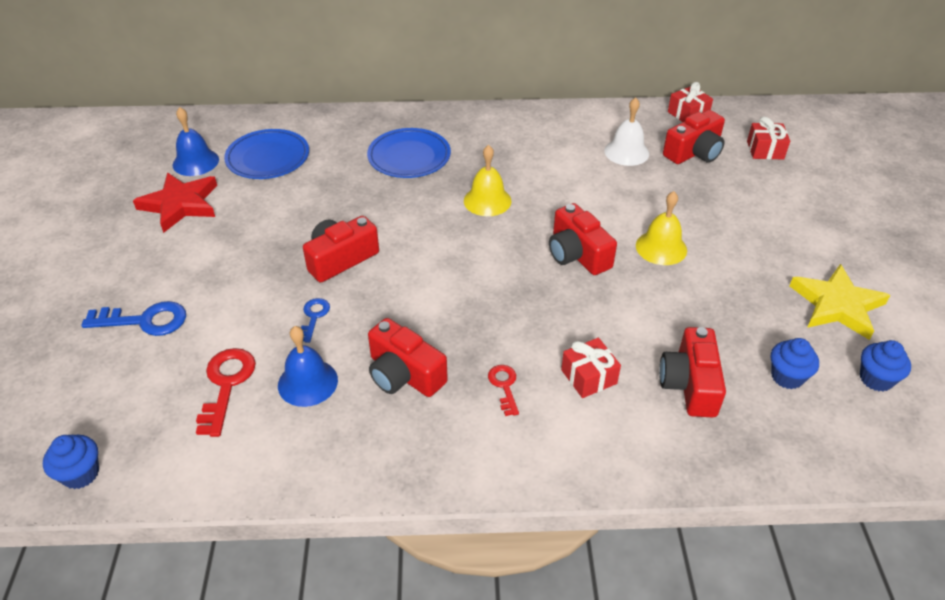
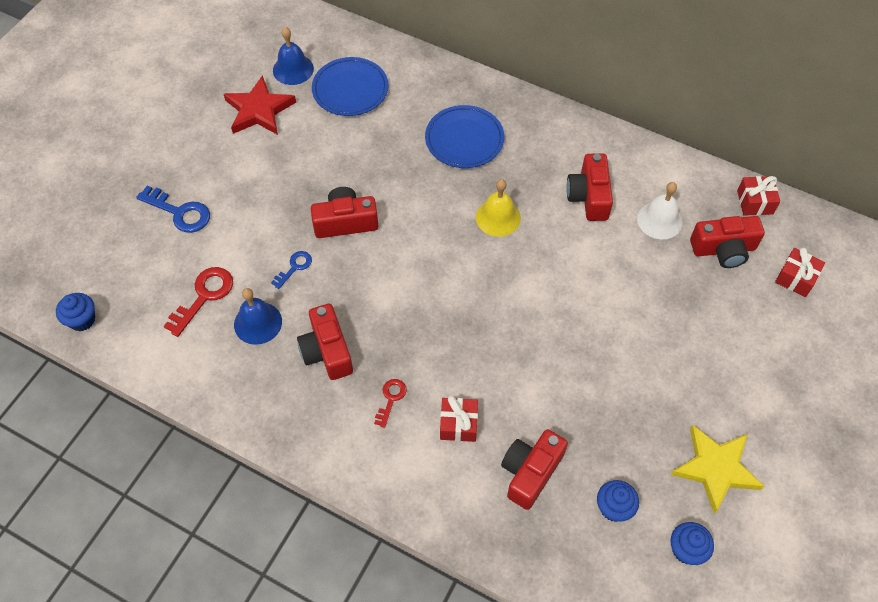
camera: 30 degrees right, 15 degrees up
red camera [549,203,617,275] -> red camera moved to [566,153,613,221]
yellow bell [636,191,687,265] -> none

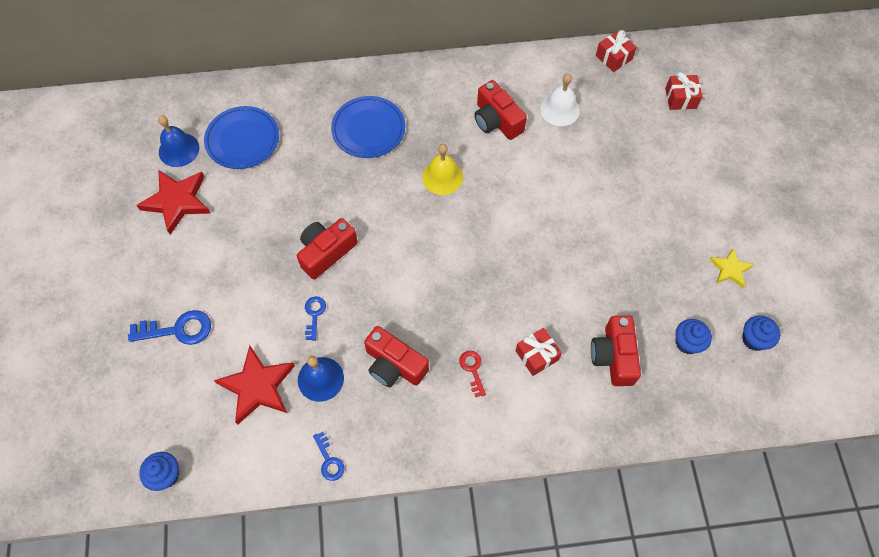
camera: 35 degrees left, 5 degrees up
red key [164,267,233,337] -> red star [214,345,295,424]
yellow star [671,425,764,514] -> yellow star [709,248,754,288], size x0.58
red camera [690,216,765,268] -> none
none -> blue key [313,432,345,481]

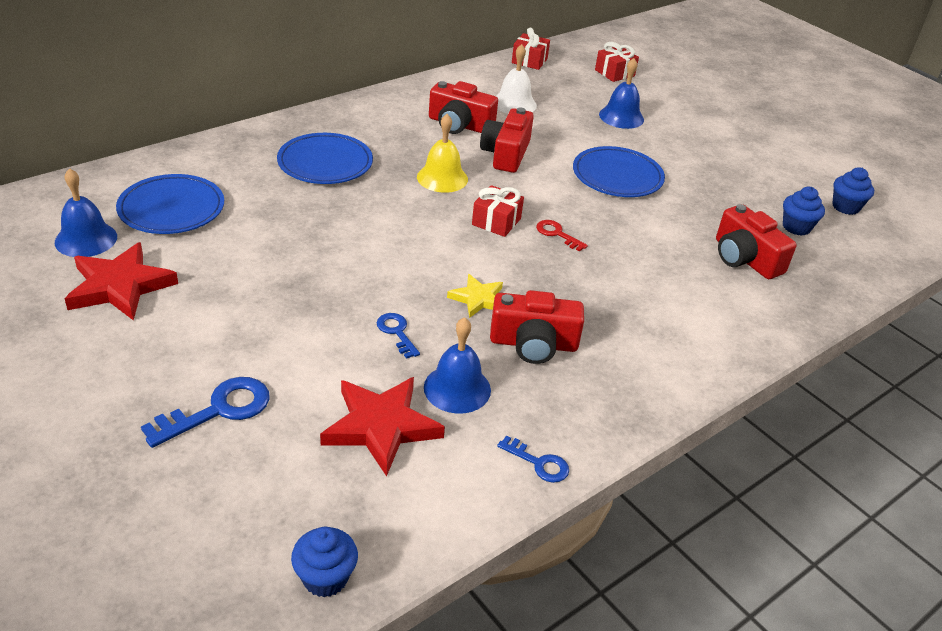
camera: 35 degrees left, 25 degrees down
red camera [297,218,358,279] -> red camera moved to [480,107,534,173]
red key [459,351,486,397] -> red key moved to [536,220,588,252]
red gift [515,328,562,376] -> red gift moved to [472,185,524,237]
yellow star [709,248,754,288] -> yellow star moved to [447,274,503,318]
none -> blue plate [573,146,665,197]
none -> blue bell [599,58,644,129]

